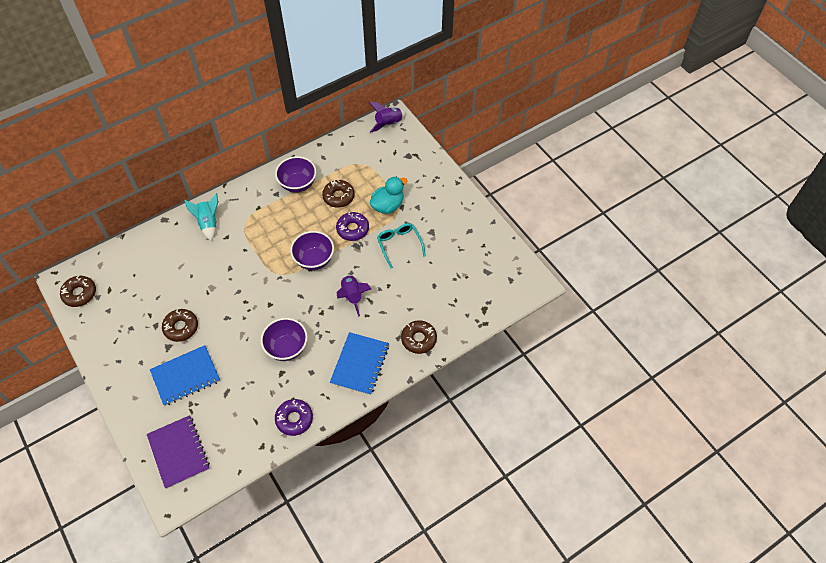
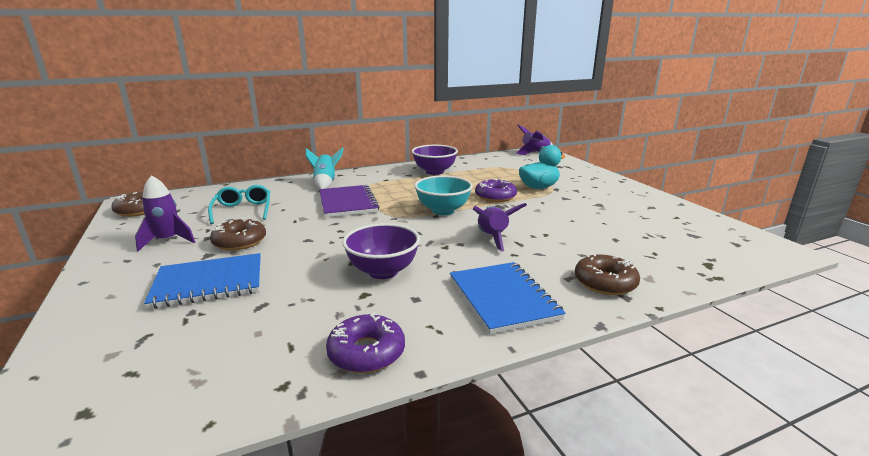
camera: 10 degrees right, 35 degrees down
purple notebook [147,415,210,489] -> purple notebook moved to [319,185,380,218]
purple bowl [290,231,334,270] -> turquoise bowl [414,176,473,215]
brown donut [322,180,355,208] -> none
blue notebook [330,332,389,395] -> blue notebook turned 45 degrees counterclockwise [450,262,566,334]
turquoise glasses [377,223,426,268] -> turquoise glasses moved to [208,185,270,224]
none -> purple rocket [135,175,195,251]

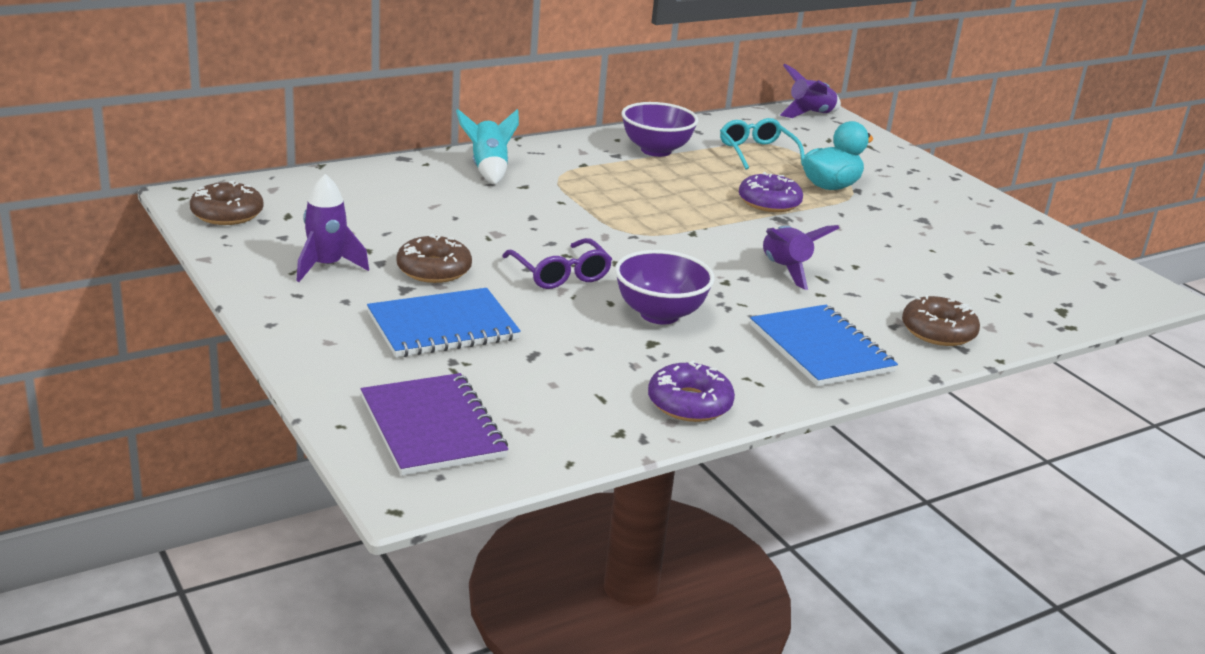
camera: 10 degrees left, 5 degrees up
turquoise glasses [208,185,270,224] -> turquoise glasses moved to [720,118,805,169]
purple notebook [319,185,380,218] -> purple notebook moved to [361,373,508,476]
turquoise bowl [414,176,473,215] -> none
none -> purple glasses [502,238,612,289]

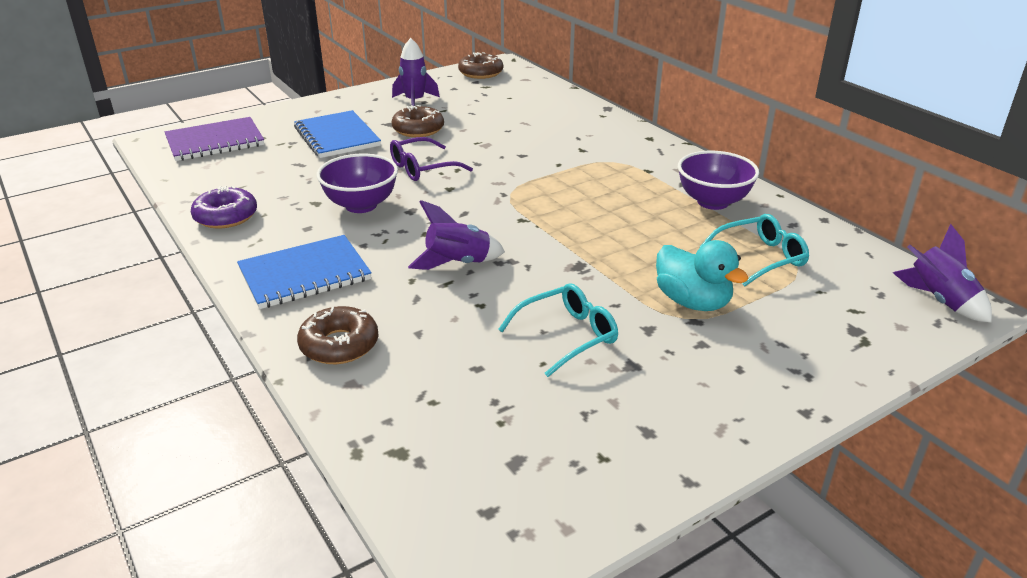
camera: 90 degrees right, 5 degrees up
turquoise rocket [456,109,519,184] -> none
purple donut [739,172,803,212] -> none
none -> turquoise glasses [498,283,618,377]

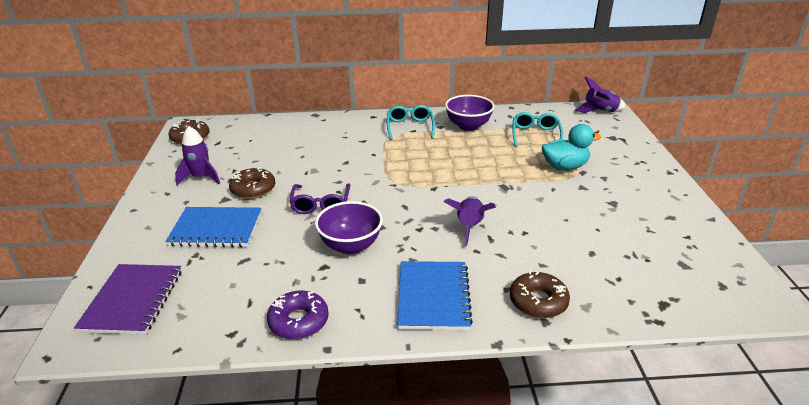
camera: 60 degrees left, 0 degrees up
turquoise glasses [498,283,618,377] -> turquoise glasses moved to [387,105,435,140]

